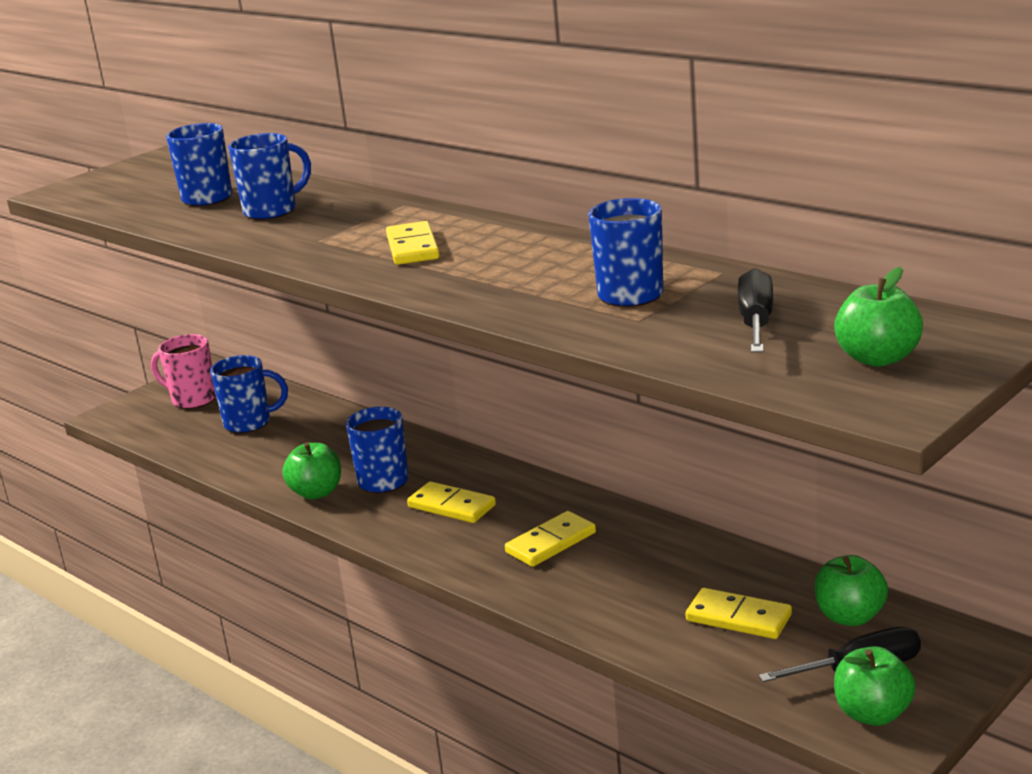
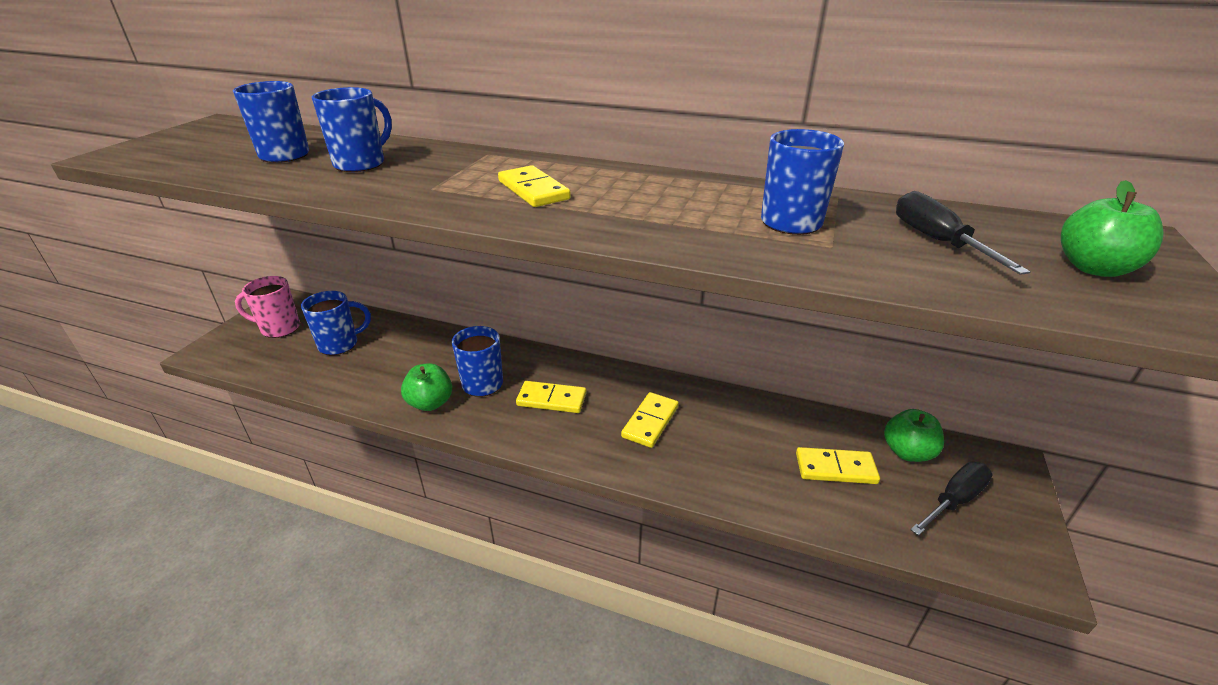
camera: 25 degrees left, 10 degrees up
green apple [834,646,916,726] -> none

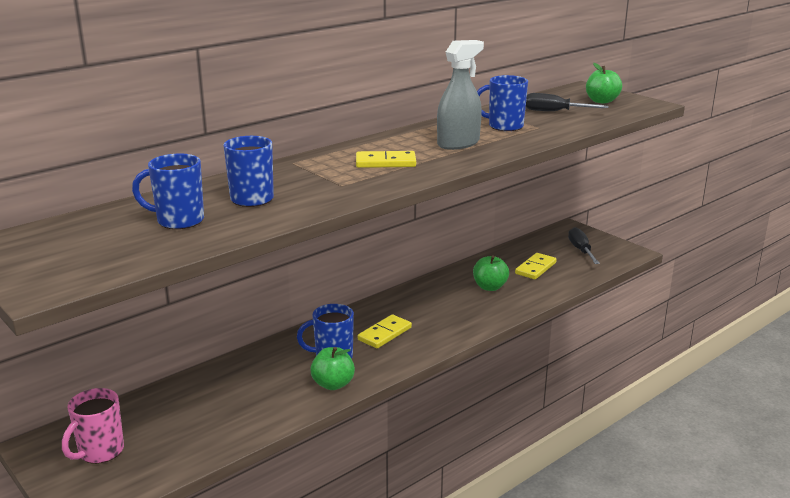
camera: 60 degrees left, 10 degrees down
blue mug [301,291,371,355] -> none
yellow domino [621,392,679,448] -> none
green apple [884,409,944,462] -> green apple moved to [473,255,509,291]
none -> grey spray bottle [437,40,484,150]

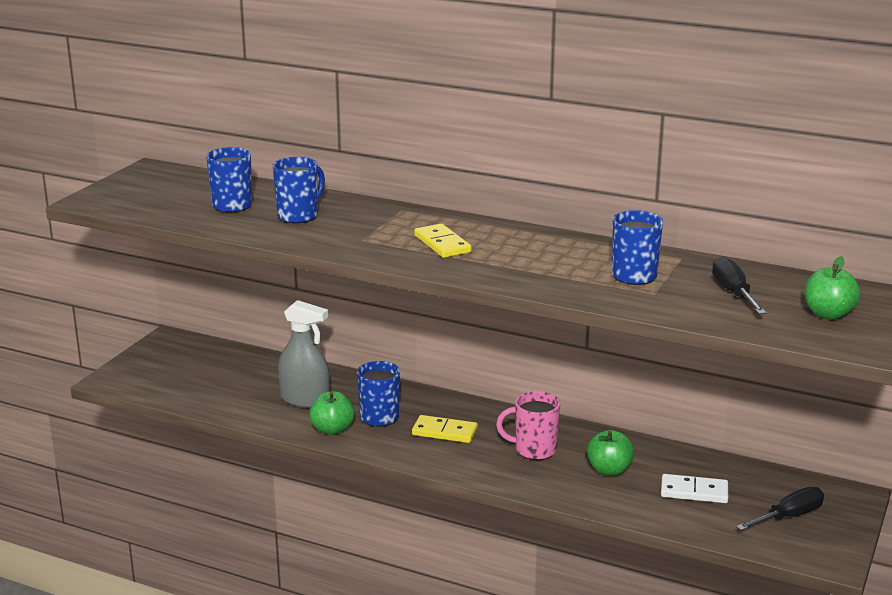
camera: 65 degrees right, 0 degrees up
pink mug [62,388,124,464] -> pink mug moved to [496,391,560,460]
grey spray bottle [437,40,484,150] -> grey spray bottle moved to [278,300,329,408]
yellow domino [515,253,557,279] -> white domino [661,474,728,503]

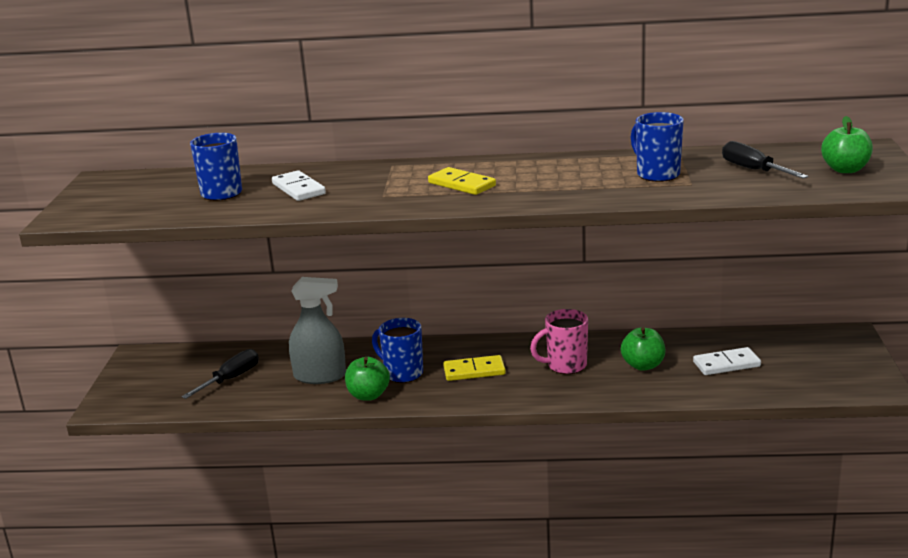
camera: 20 degrees left, 0 degrees up
blue mug [273,157,325,223] -> white domino [272,170,326,201]
black screwdriver [736,487,824,531] -> black screwdriver moved to [181,349,259,399]

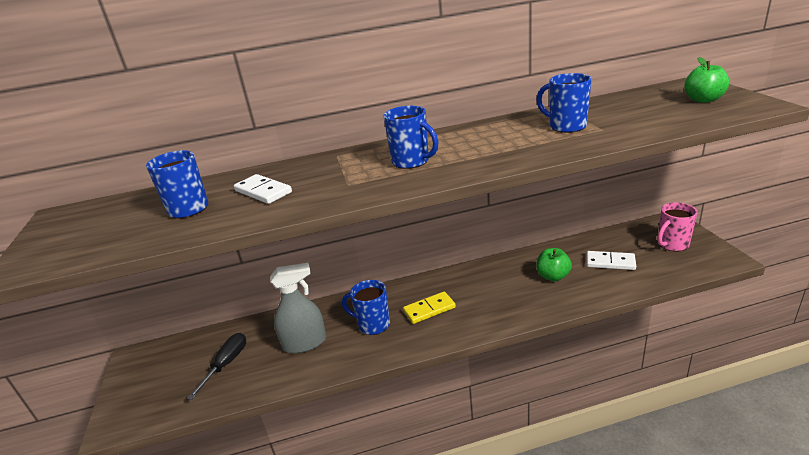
camera: 15 degrees left, 5 degrees up
green apple [345,357,390,401] -> none
yellow domino [428,167,496,195] -> blue mug [383,106,439,169]
pink mug [530,309,588,374] -> pink mug moved to [657,202,697,252]
white domino [693,347,761,375] -> white domino turned 45 degrees clockwise [587,251,636,270]
black screwdriver [722,141,808,179] -> none

